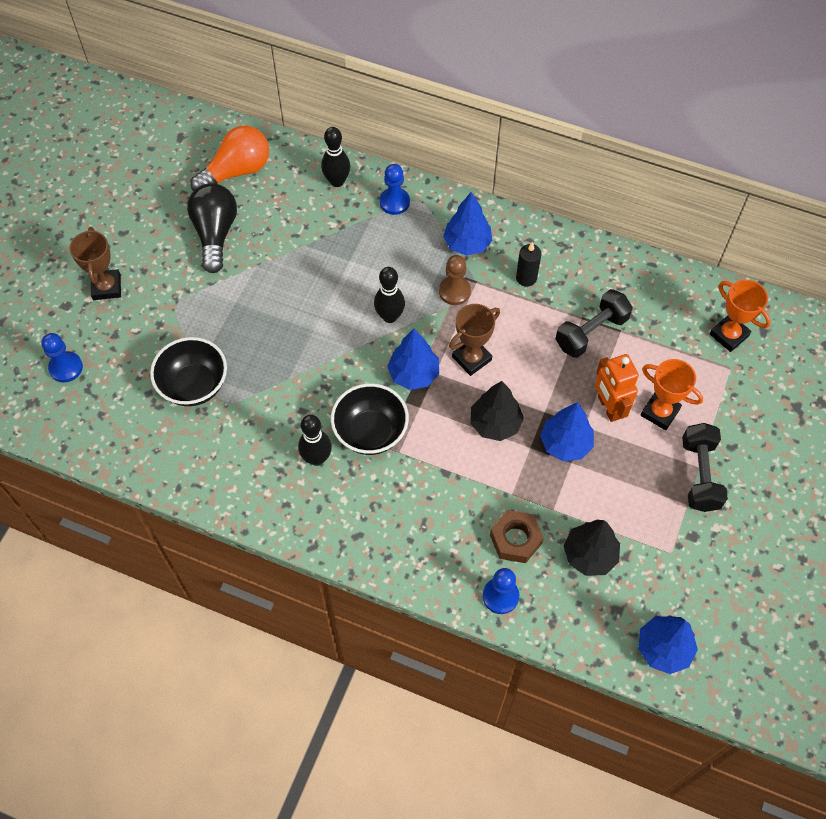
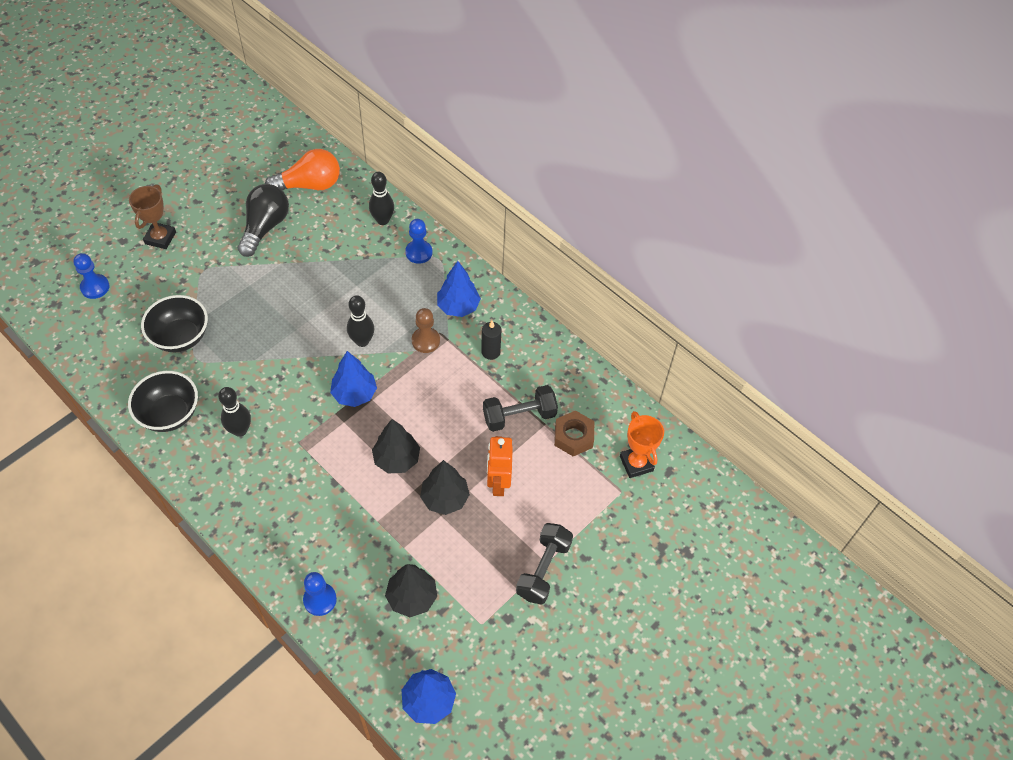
camera: 20 degrees right, 5 degrees down
black bowl [331,383,409,455] -> black bowl moved to [128,371,198,432]
brown trophy [449,304,500,376] -> none
brown nut [490,510,544,563] -> brown nut moved to [554,411,594,456]
blue tree [540,402,594,461] -> black tree [420,460,470,515]
orange trophy [641,359,703,430] -> none

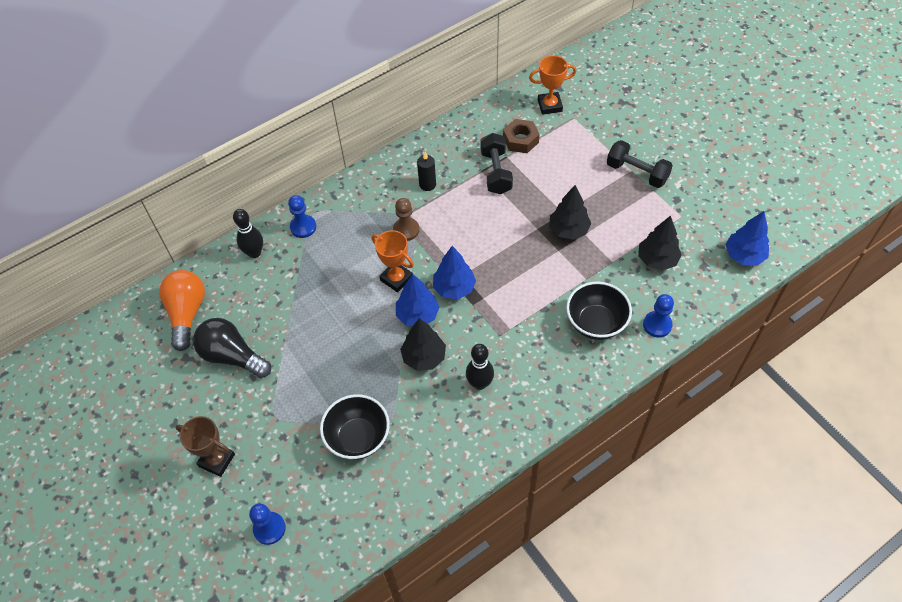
camera: 75 degrees left, 0 degrees up
black bowl [128,371,198,432] -> black bowl moved to [566,282,632,340]
black bowling pin [347,295,374,347] -> orange trophy [372,230,414,293]
black tree [372,419,420,474] -> black tree moved to [400,318,446,371]
blue tree [437,261,481,317] -> blue tree moved to [396,274,439,326]
orange robot [487,436,513,496] -> none

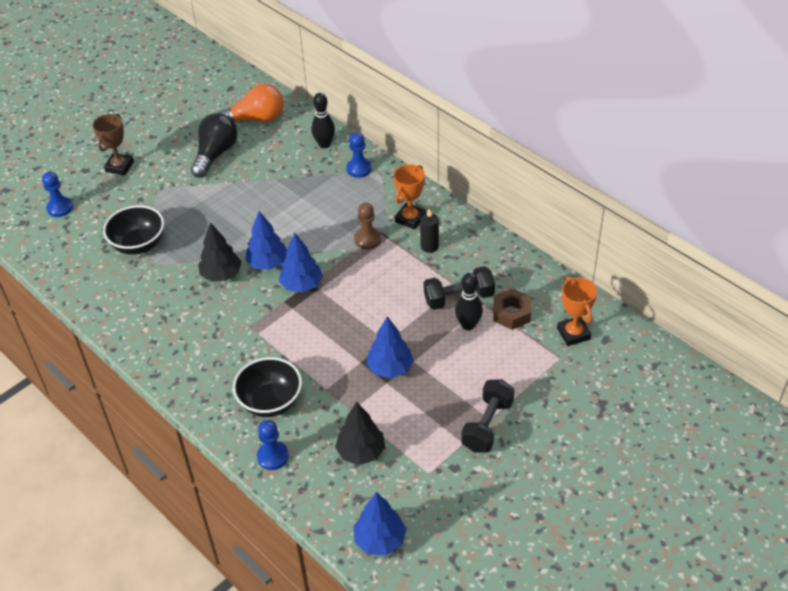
camera: 80 degrees right, 10 degrees down
orange trophy [372,230,414,293] -> orange trophy moved to [394,165,426,230]
black bowling pin [466,344,494,390] -> black bowling pin moved to [455,273,483,330]
black tree [550,185,591,240] -> blue tree [366,316,413,378]

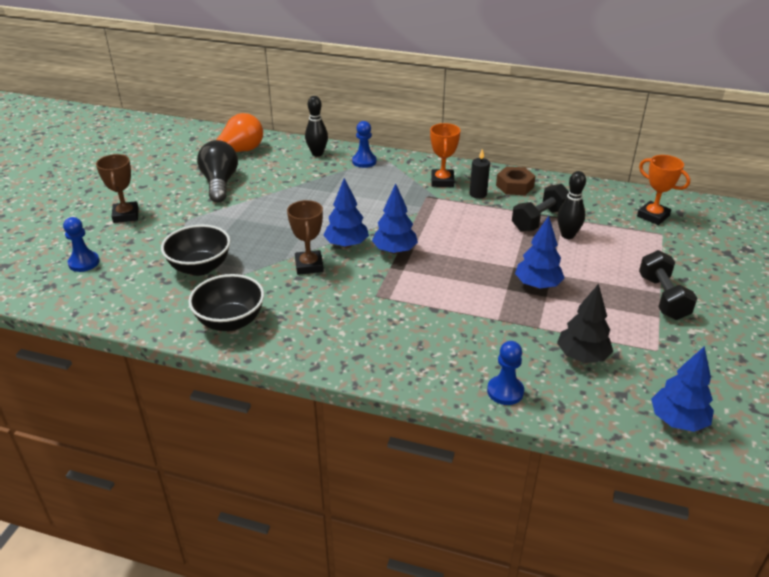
camera: 30 degrees left, 10 degrees down
black tree [198,222,242,282] -> brown trophy [287,200,323,275]
black bowl [233,357,302,417] -> black bowl moved to [188,274,264,331]
brown pawn [354,203,381,249] -> none
brown nut [493,288,531,330] -> brown nut moved to [496,167,536,195]

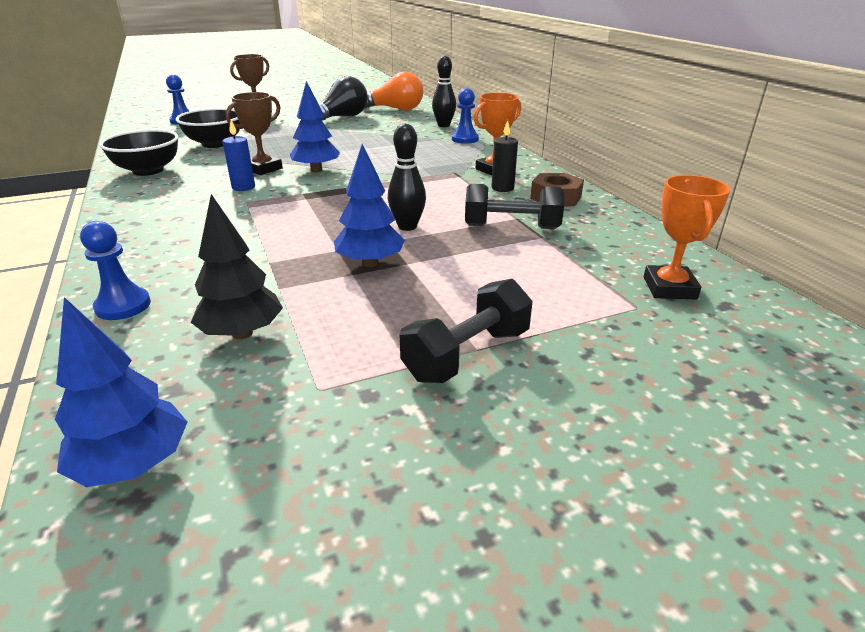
camera: 50 degrees right, 5 degrees down
blue tree [372,183,418,254] -> none
black bowling pin [557,171,586,239] -> black bowling pin moved to [388,124,426,231]
none -> blue candle [223,120,255,191]

